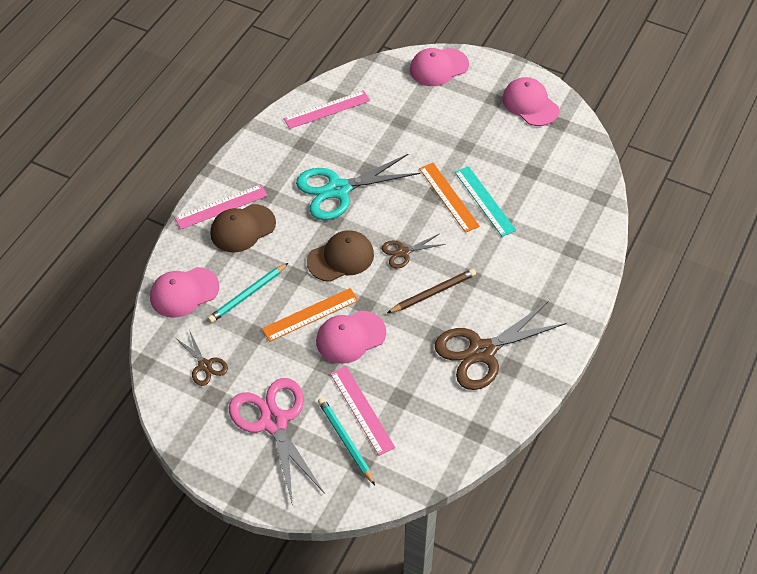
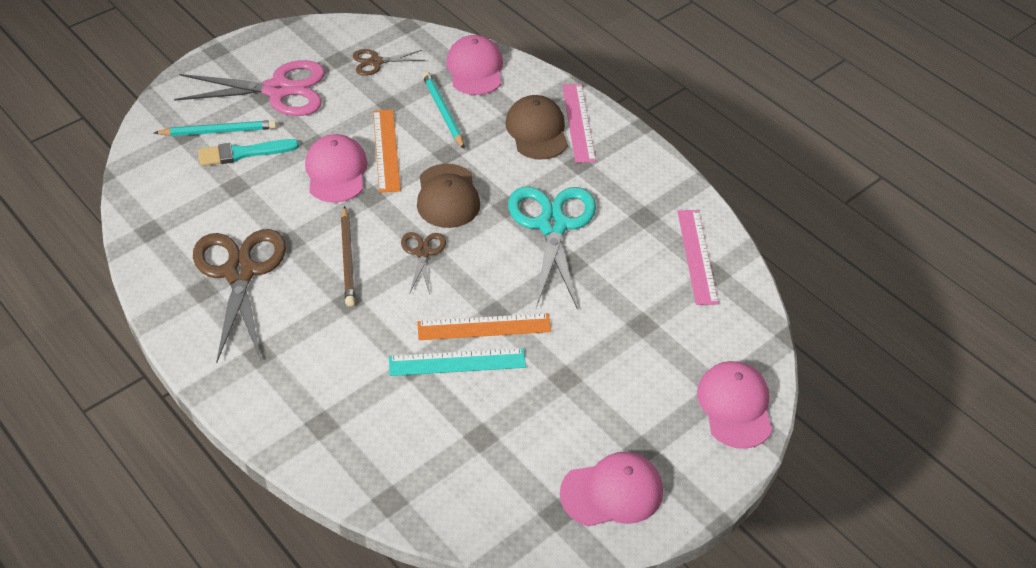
camera: 110 degrees right, 5 degrees down
pink ruler [330,366,395,456] -> turquoise brush [198,139,299,166]

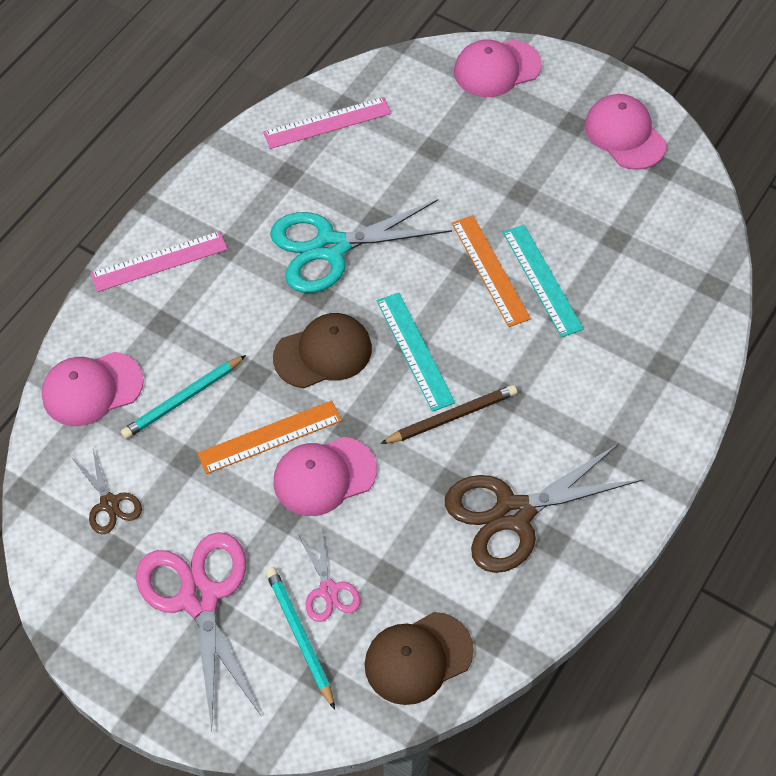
camera: 105 degrees left, 10 degrees up
turquoise brush [198,139,299,166] -> pink scissors [298,529,361,622]
brown scissors [401,232,446,294] -> turquoise ruler [377,292,455,412]
brown cap [505,95,568,159] -> brown cap moved to [365,612,474,705]

